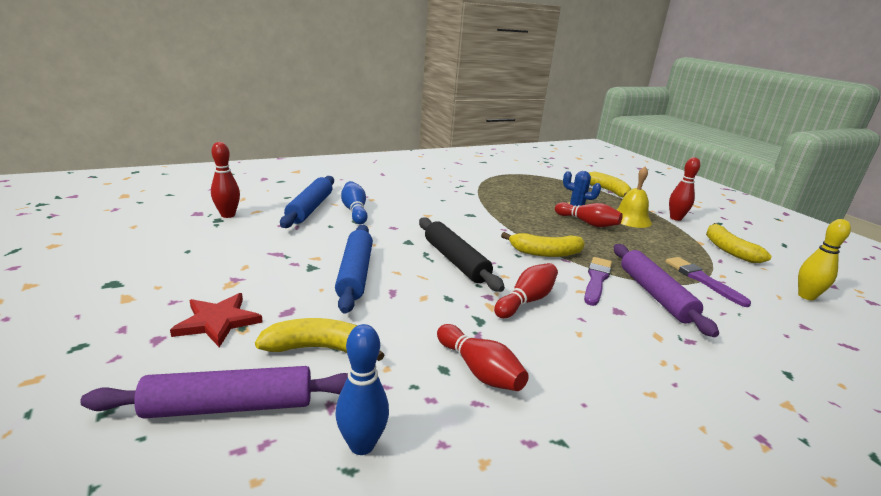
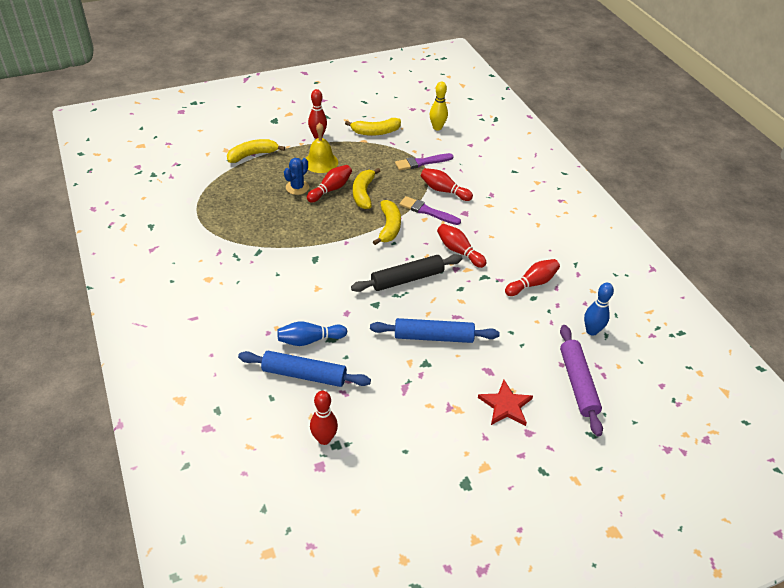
camera: 85 degrees left, 20 degrees up
yellow banana [255,318,384,361] -> yellow banana moved to [353,168,380,209]
purple rolling pin [614,244,719,337] -> red bowling pin [421,168,473,201]

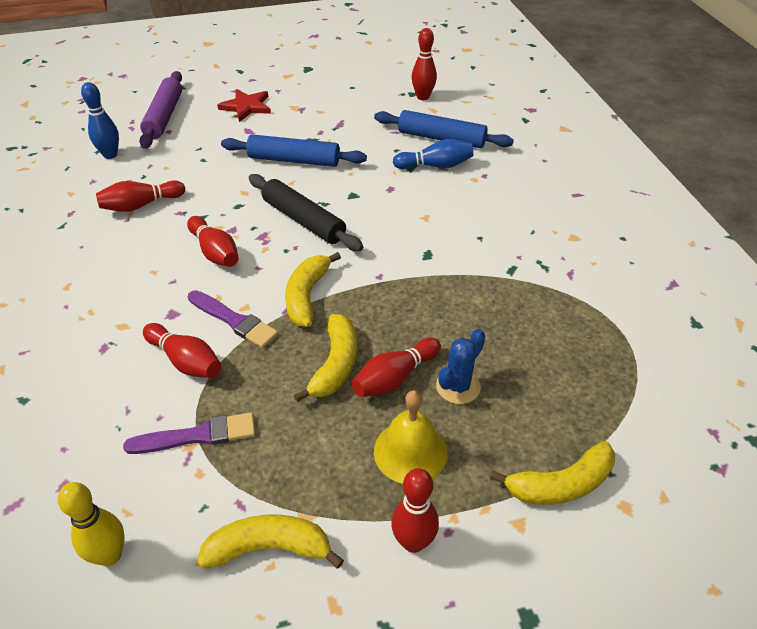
camera: 170 degrees left, 0 degrees up
black rolling pin [351,254,463,292] -> black rolling pin turned 60 degrees clockwise [248,174,363,251]

